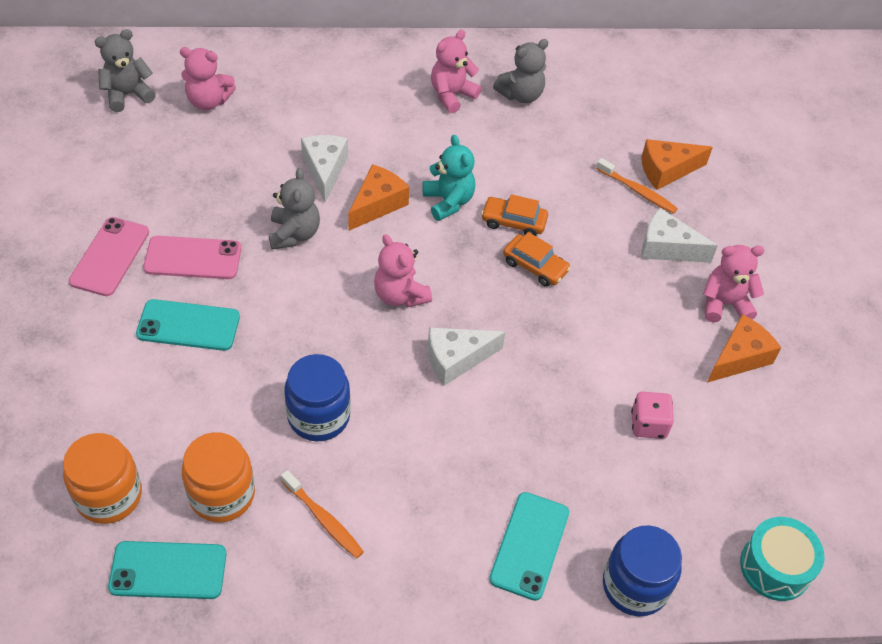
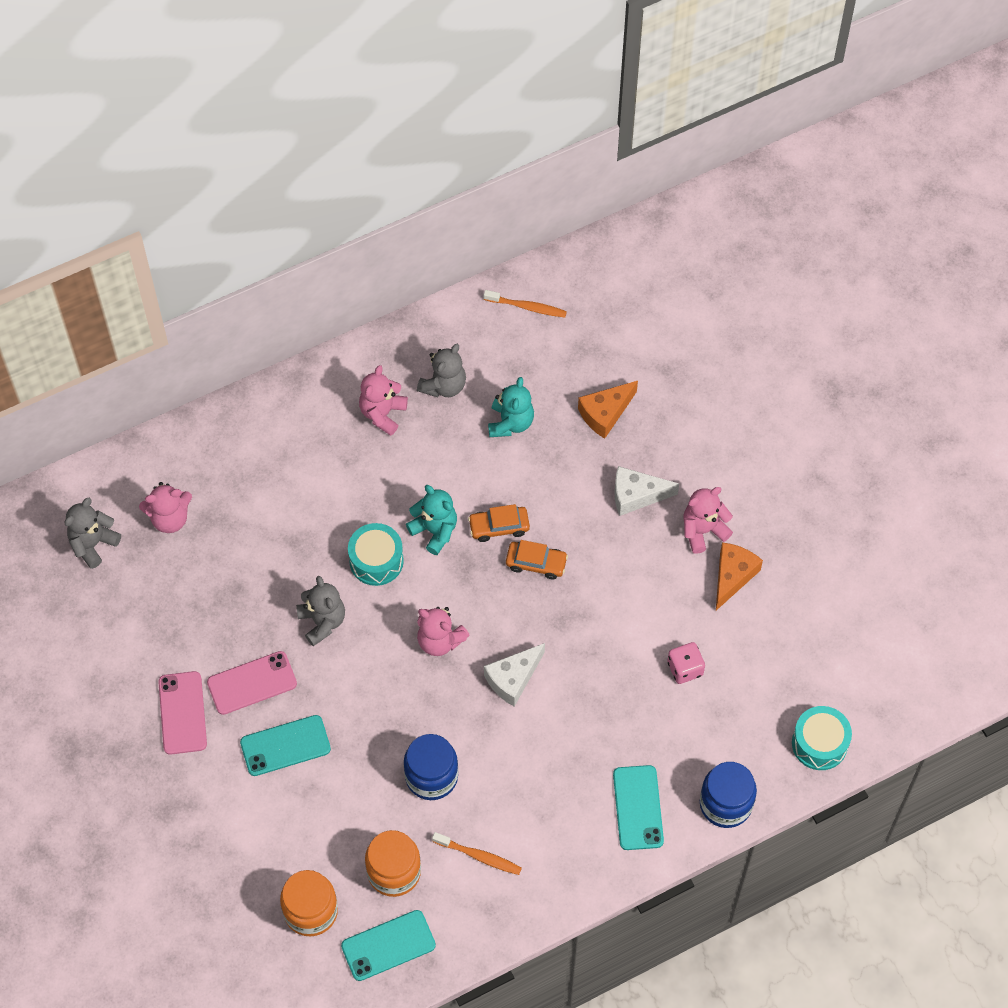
camera: 20 degrees left, 10 degrees up
white cheese [301,135,348,203] -> none
orange cheese [348,164,409,231] -> turquoise drum [348,523,404,586]
orange toothbrush [596,158,678,214] -> orange toothbrush moved to [484,290,567,317]
none -> turquoise teddy bear [488,377,534,437]

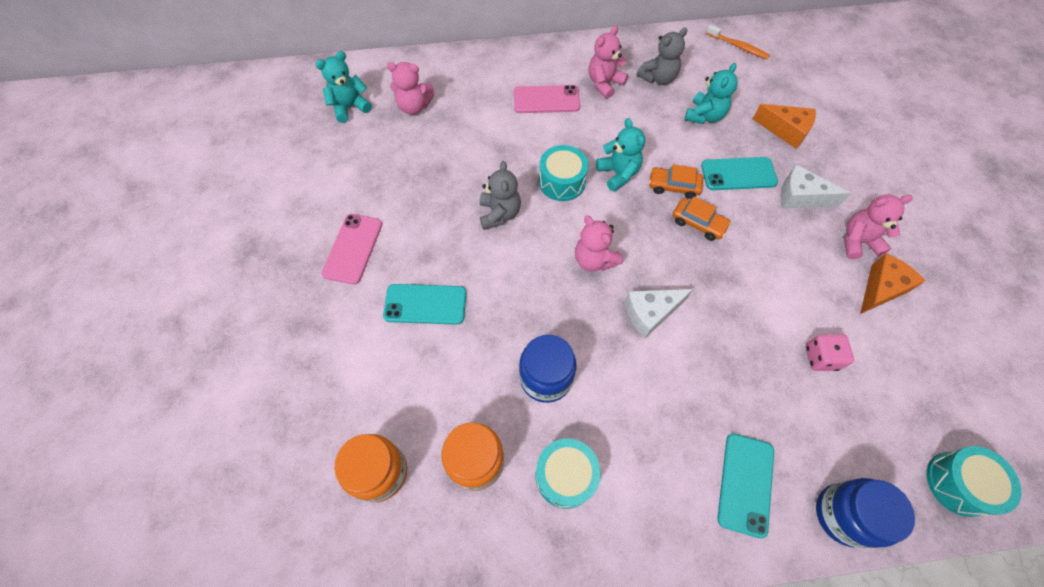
camera: 20 degrees right, 0 degrees up
grey teddy bear [65,498,121,569] -> turquoise teddy bear [315,51,372,123]
pink phone [207,651,297,715] -> pink phone moved to [514,85,580,113]
turquoise phone [341,910,436,981] -> turquoise phone moved to [701,157,778,190]
orange toothbrush [432,832,522,875] -> turquoise drum [535,439,601,509]
orange cheese [578,381,638,439] -> orange cheese turned 135 degrees counterclockwise [753,104,816,149]

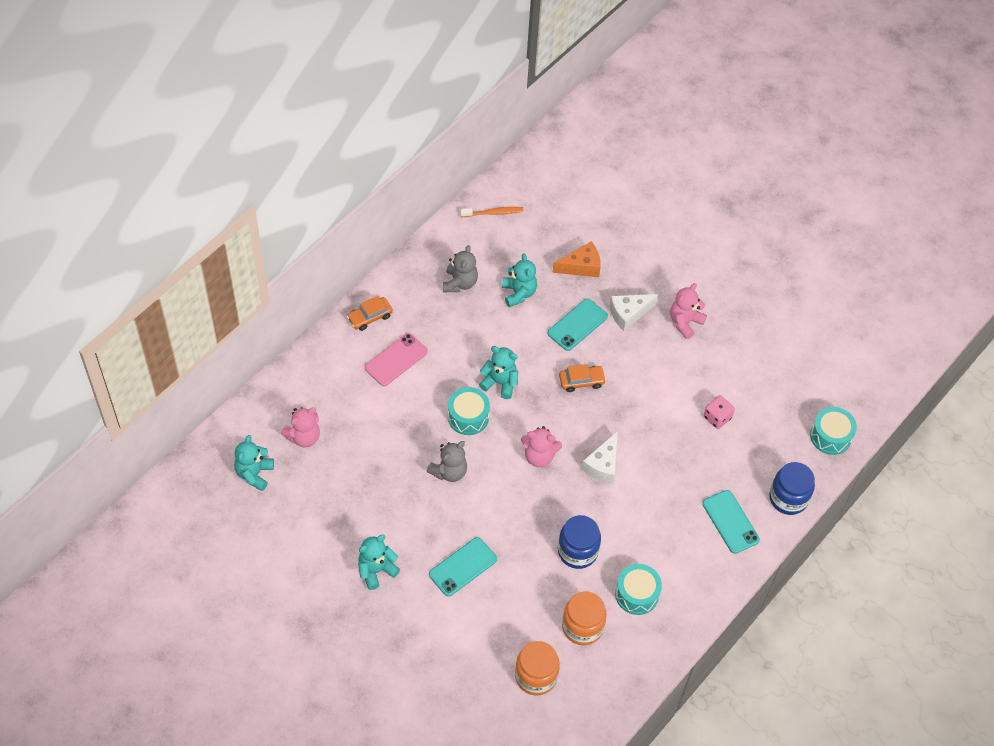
camera: 45 degrees left, 5 degrees down
pink phone [322,214,382,285] -> turquoise teddy bear [358,535,400,590]
grey teddy bear [479,161,521,230] -> grey teddy bear turned 90 degrees clockwise [427,441,467,482]
pink teddy bear [589,26,628,99] -> none
orange car [649,164,703,199] -> orange car moved to [347,296,393,331]
orange cheese [860,253,926,314] -> none

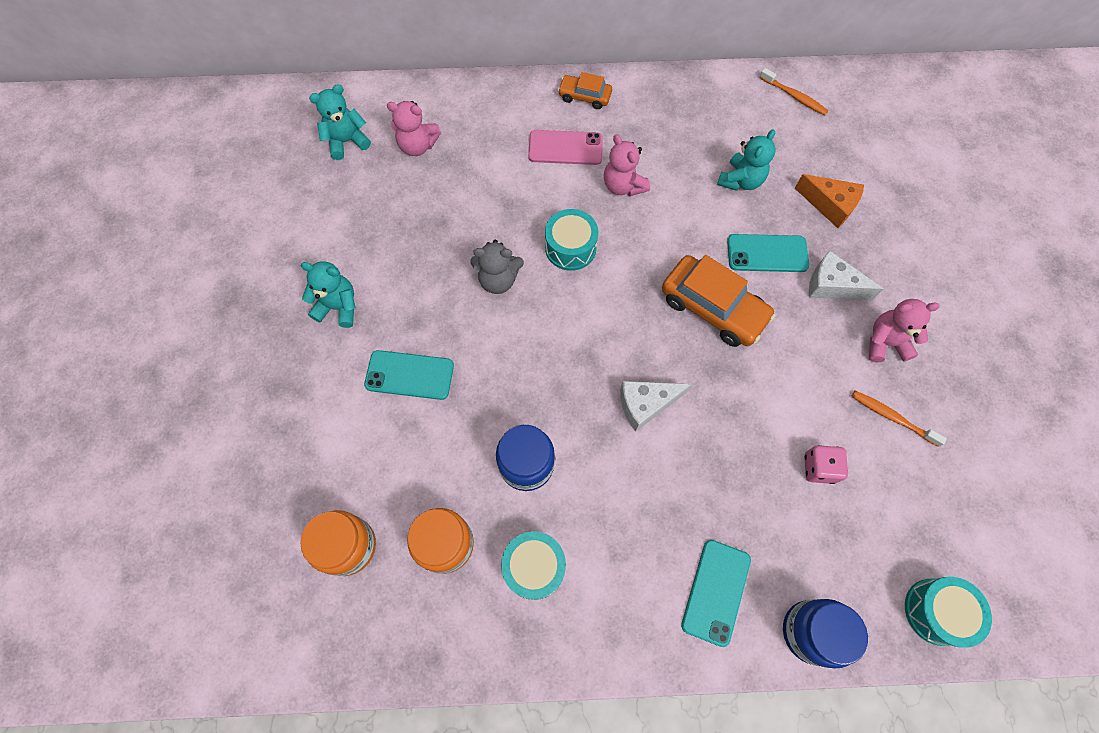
camera: 50 degrees right, 10 degrees up
grey teddy bear [443,245,478,292] -> none
turquoise teddy bear [479,346,518,399] -> none
pink teddy bear [521,426,562,467] -> pink teddy bear moved to [604,134,650,196]
orange car [559,364,606,392] -> orange car [662,255,776,347], size x1.81
none -> orange toothbrush [851,391,947,447]

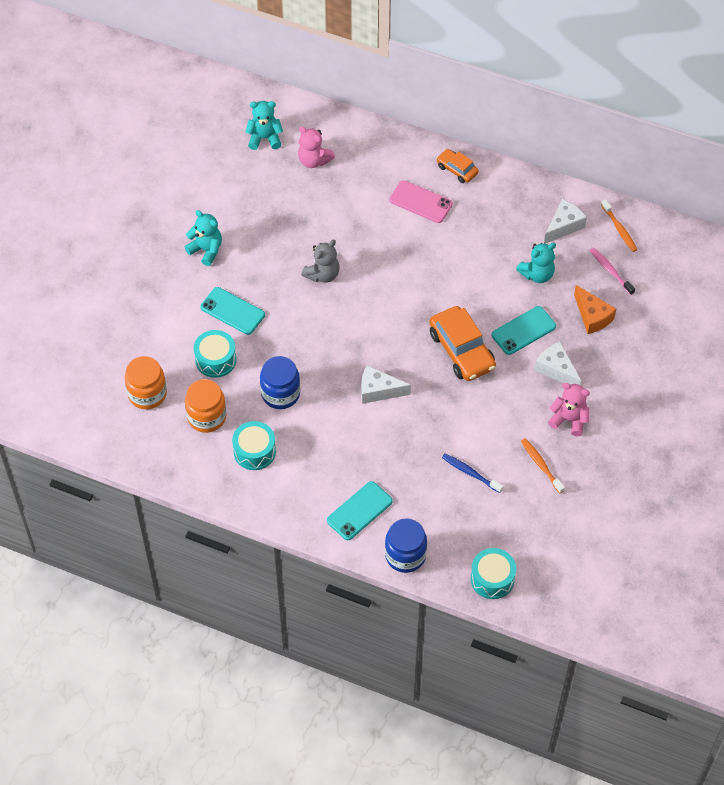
camera: 25 degrees right, 10 degrees down
grey teddy bear [470,240,524,294] -> grey teddy bear turned 75 degrees counterclockwise [301,240,340,283]
turquoise drum [545,209,599,271] -> turquoise drum moved to [194,330,236,378]
pink teddy bear [604,134,650,196] -> none
turquoise phone [727,234,809,272] -> turquoise phone turned 60 degrees counterclockwise [492,306,556,355]
pink dice [804,445,848,484] -> blue toothbrush [442,454,503,493]
none -> white cheese [544,199,587,244]
none -> pink toothbrush [590,248,635,295]

